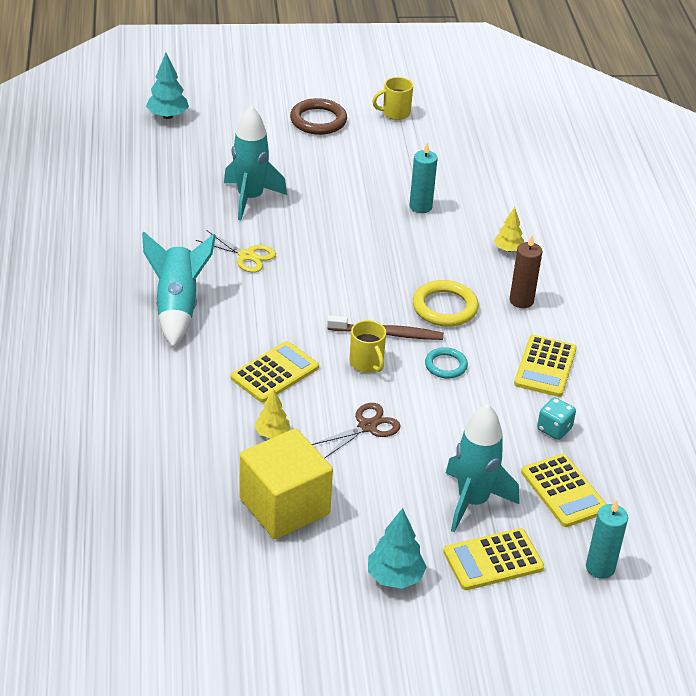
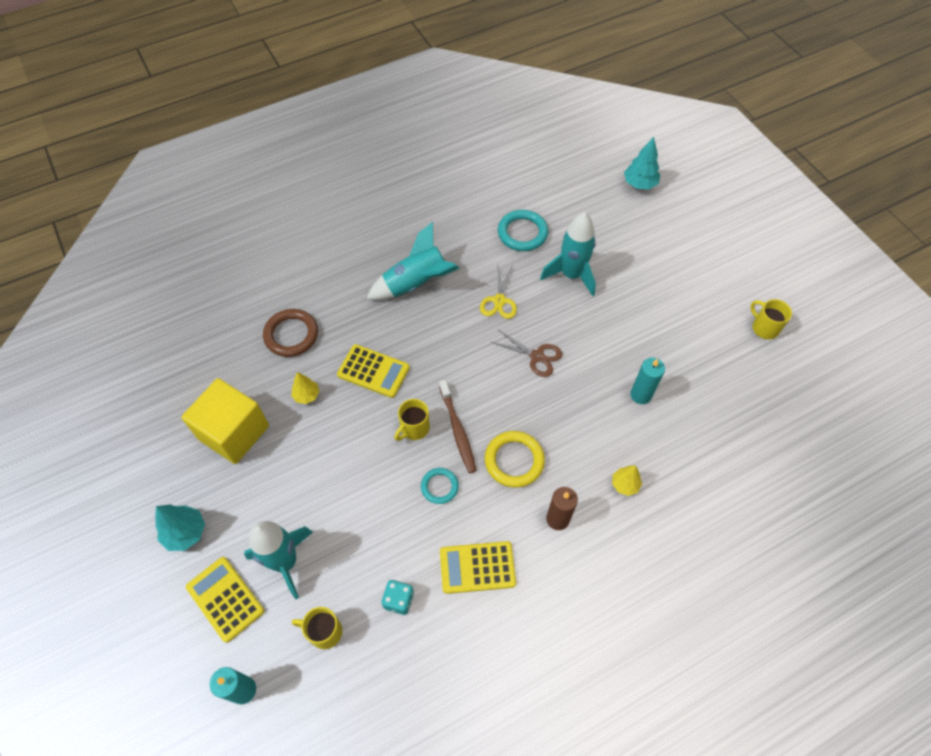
camera: 70 degrees right, 20 degrees up
brown ring [290,98,347,135] -> brown ring moved to [263,309,318,357]
brown scissors [312,403,401,458] -> brown scissors moved to [491,330,562,377]
yellow calculator [521,454,606,527] -> yellow mug [292,607,342,649]
none -> turquoise ring [498,210,548,251]

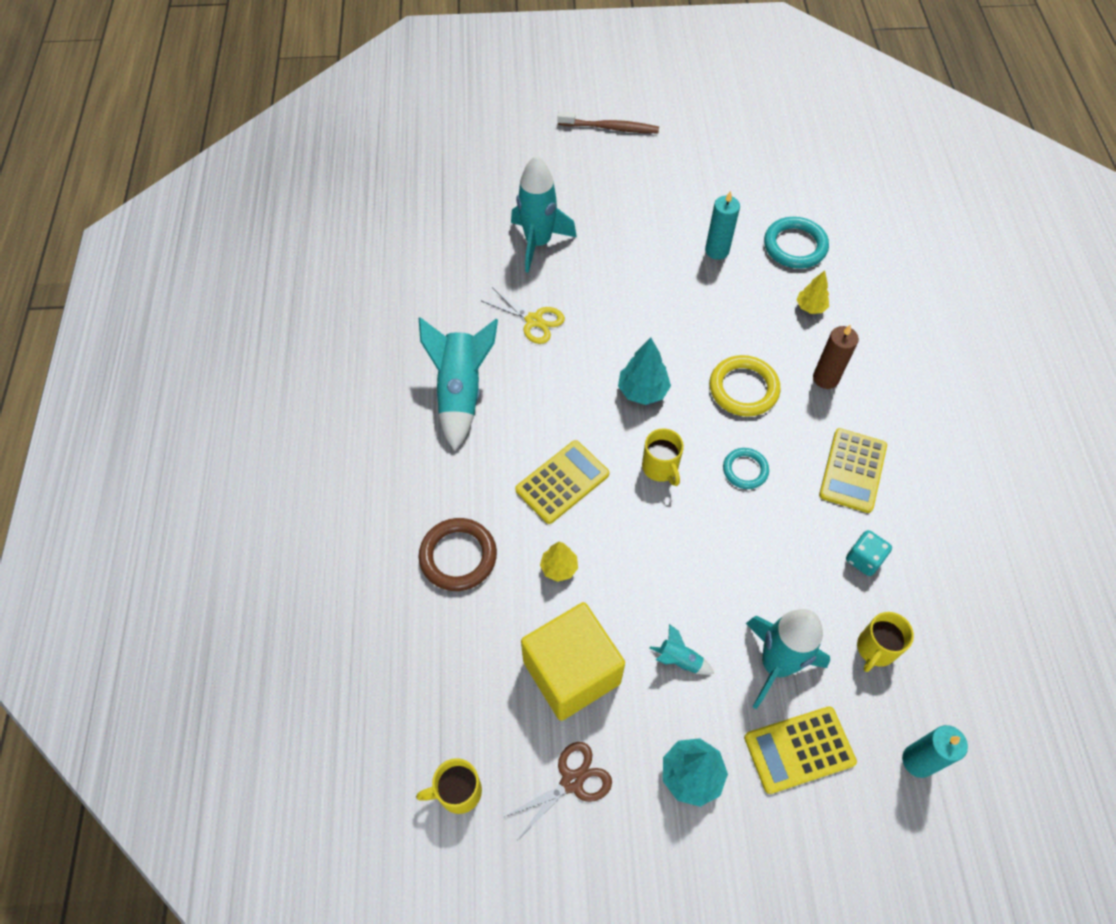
camera: 65 degrees left, 0 degrees up
brown toothbrush [439,380,477,473] -> brown toothbrush moved to [557,111,659,133]
brown scissors [491,330,562,377] -> brown scissors moved to [502,742,612,839]
turquoise ring [498,210,548,251] -> turquoise ring moved to [764,217,829,269]
turquoise tree [624,137,660,189] -> turquoise tree moved to [618,338,671,405]
yellow mug [750,299,792,339] -> yellow mug moved to [416,758,482,814]
none -> turquoise rocket [649,624,714,675]

